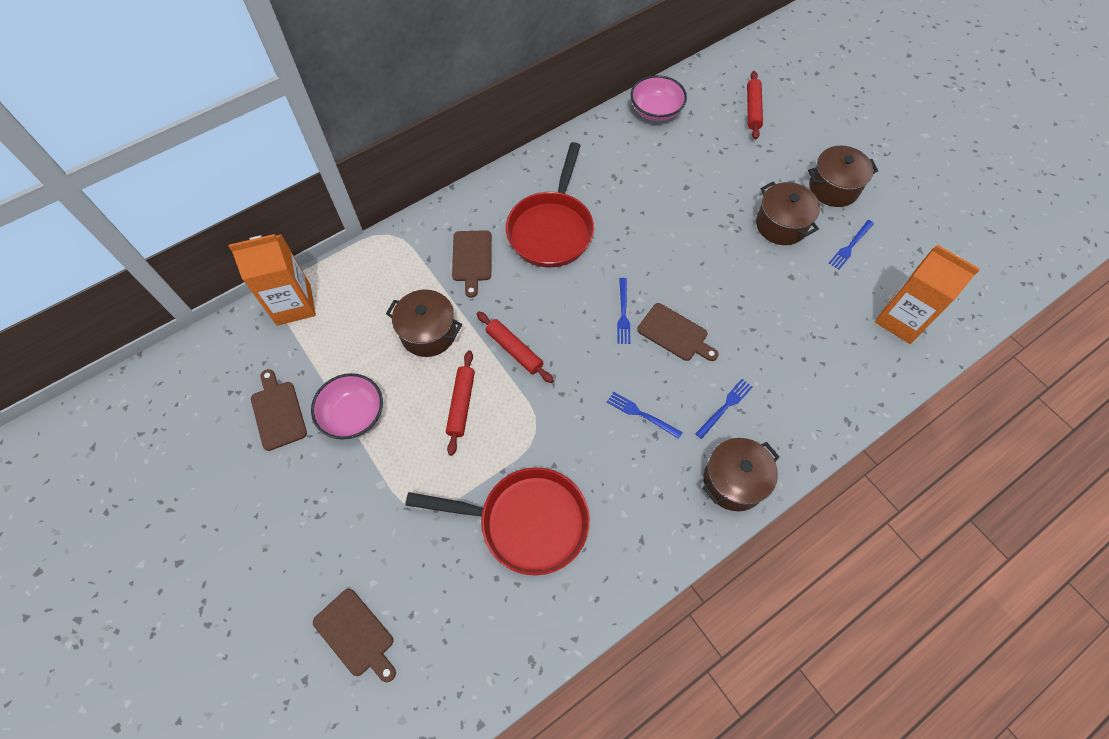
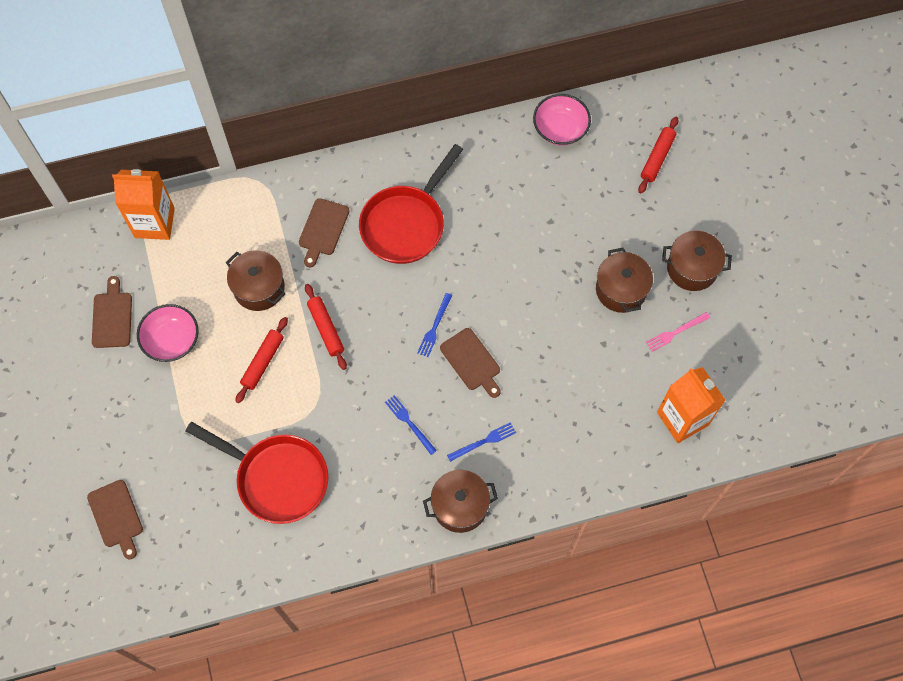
camera: 20 degrees right, 5 degrees up
blue fork [829,220,874,270] -> pink fork [646,312,710,352]

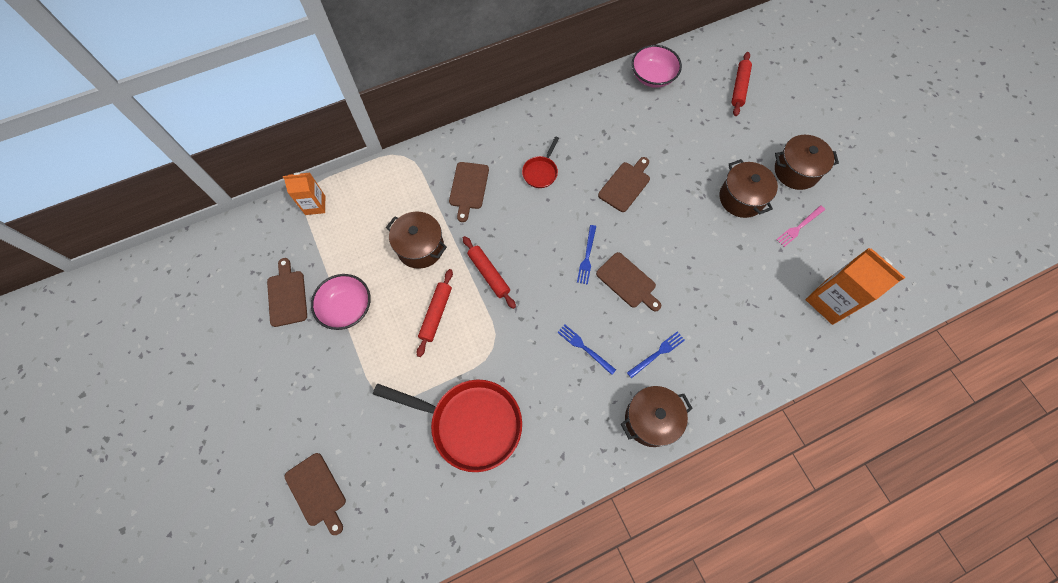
camera: 10 degrees left, 0 degrees up
orange carton [112,169,175,240] -> orange carton [283,172,325,215], size x0.61
red pan [359,144,463,264] -> red pan [522,136,559,188], size x0.47
none -> brown cutting board [598,157,650,212]

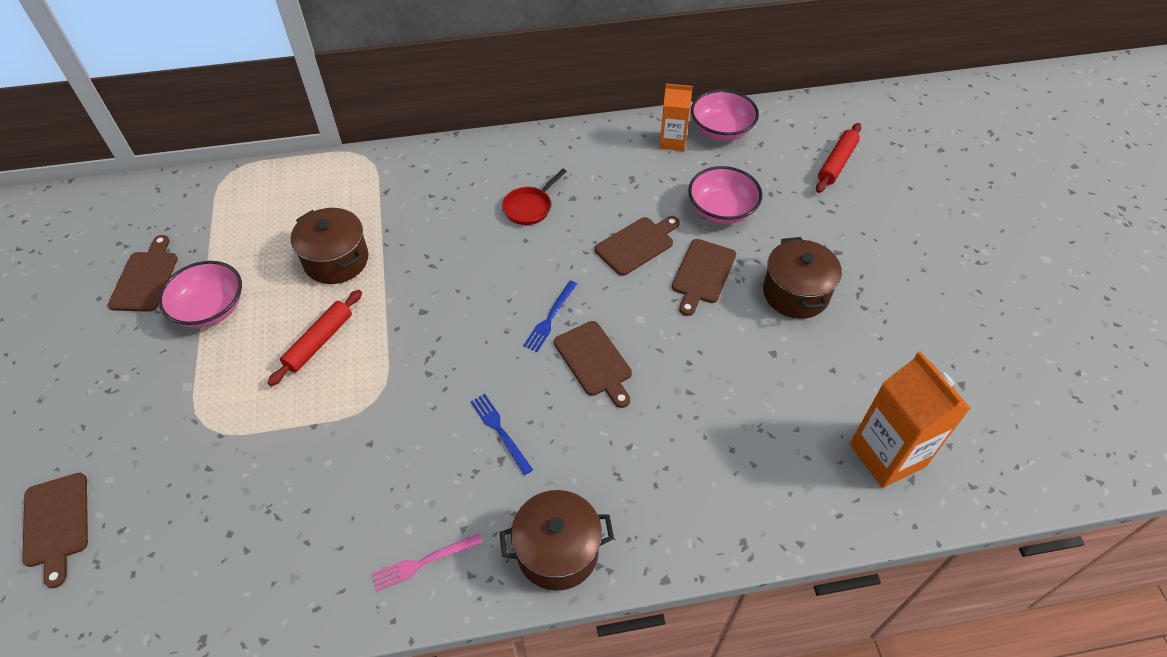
camera: 15 degrees right, 15 degrees down
orange carton [283,172,325,215] -> orange carton moved to [659,84,693,151]
red pan [373,380,522,472] -> none
brown cutting board [449,162,489,222] -> brown cutting board moved to [672,239,736,316]
red rolling pin [463,236,516,309] -> none
blue fork [627,331,685,378] -> none
brown pot [775,135,839,190] -> none
pink fork [776,205,825,247] -> pink fork moved to [372,533,483,591]
none -> pink bowl [688,166,762,224]

